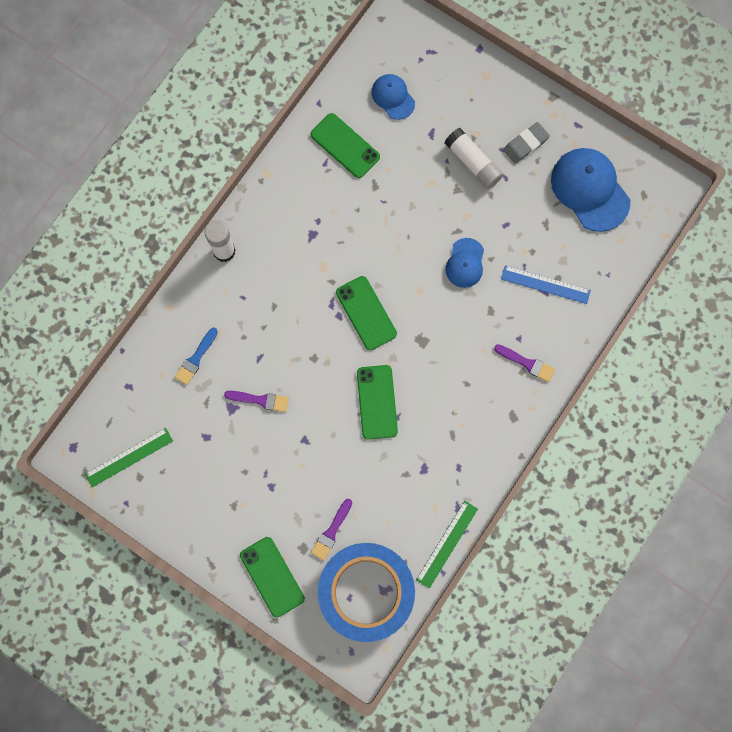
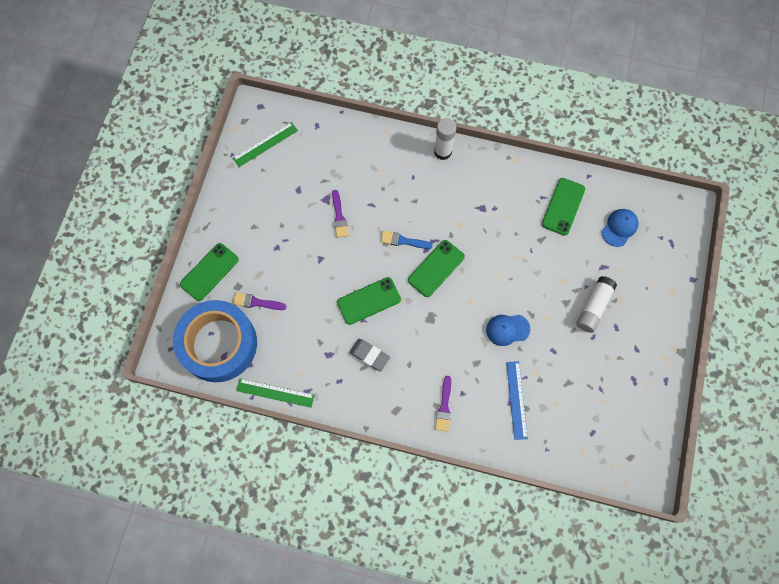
camera: 70 degrees right, 5 degrees down
green ruler [85,428,173,487] -> green ruler turned 75 degrees counterclockwise [233,122,298,167]
blue brush [175,327,218,385] -> blue brush moved to [381,231,433,249]
grey eraser [503,122,550,164] -> grey eraser moved to [349,339,390,371]
blue cap [551,148,630,232] -> none

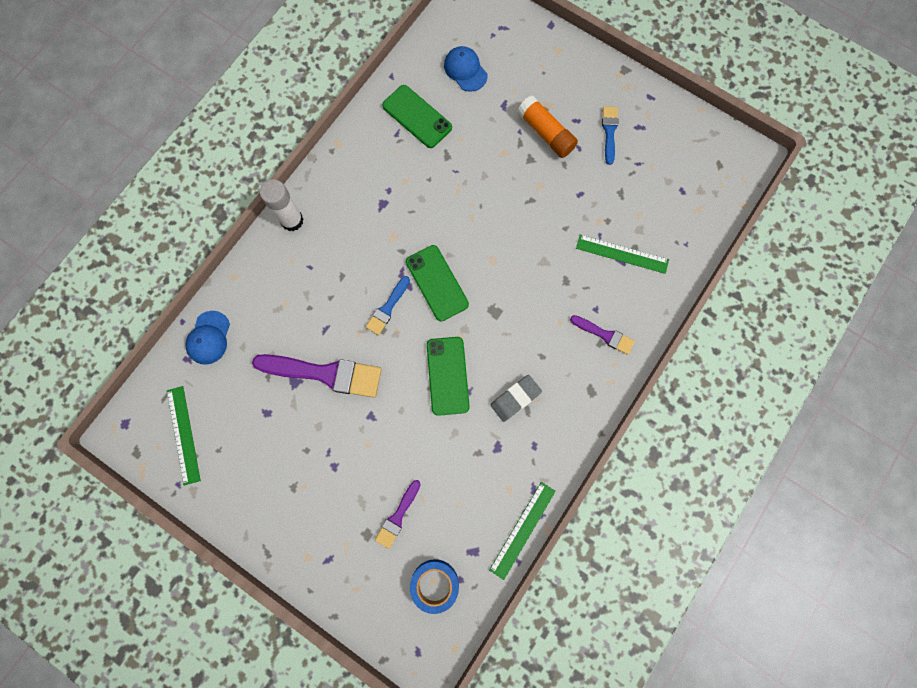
camera: 70 degrees left, 5 degrees up
blue tape [173,300,257,382] -> blue tape [410,559,459,614], size x0.46
green phone [180,243,239,301] -> none
purple brush [332,190,349,238] -> purple brush [252,354,381,398], size x1.89
blue cap [486,315,530,346] -> blue cap moved to [185,311,230,365]
blue ruler [506,361,528,440] -> green ruler [576,234,669,274]
white glue stick [576,276,617,333] -> orange glue stick [517,95,578,158]
none -> blue brush [602,106,618,165]

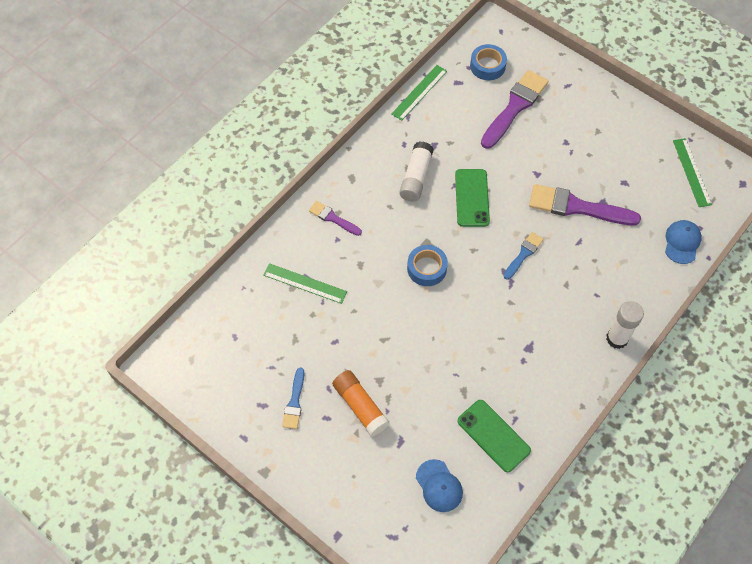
camera: 175 degrees left, 15 degrees down
purple brush [375,480,421,549] -> purple brush [481,70,548,149], size x1.89
green phone [406,245,469,321] -> none
grey eraser [490,375,542,422] -> white glue stick [399,141,434,202]
none -> blue tape [407,245,448,286]

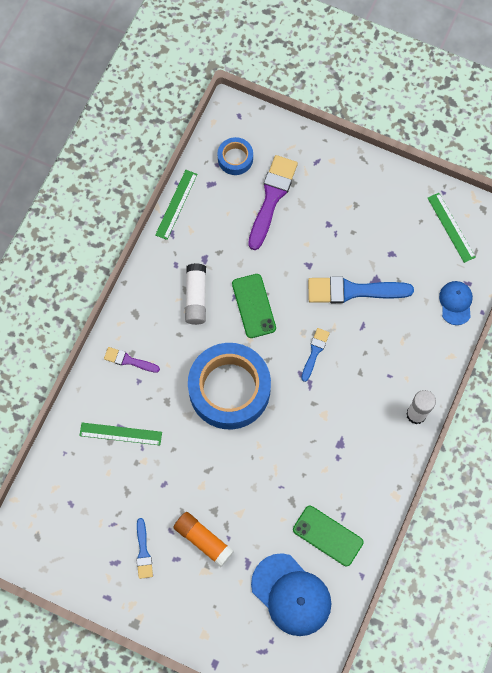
camera: 15 degrees left, 10 degrees up
blue tape [407,245,448,286] -> blue tape [188,343,271,429], size x2.16
blue cap [416,459,463,512] -> blue cap [251,553,331,636], size x1.78
purple brush [529,184,641,225] -> blue brush [308,277,414,303]

